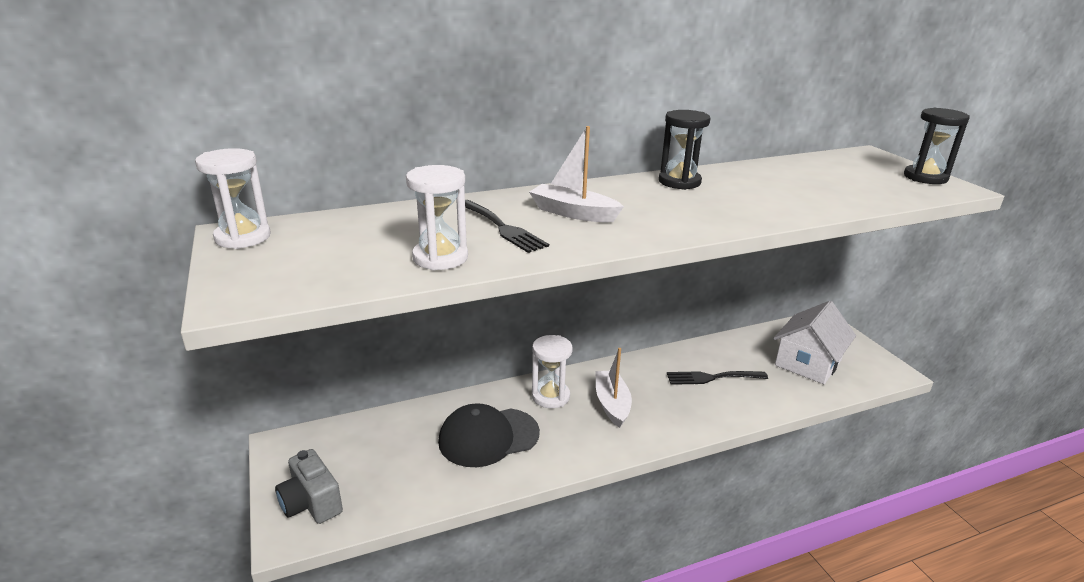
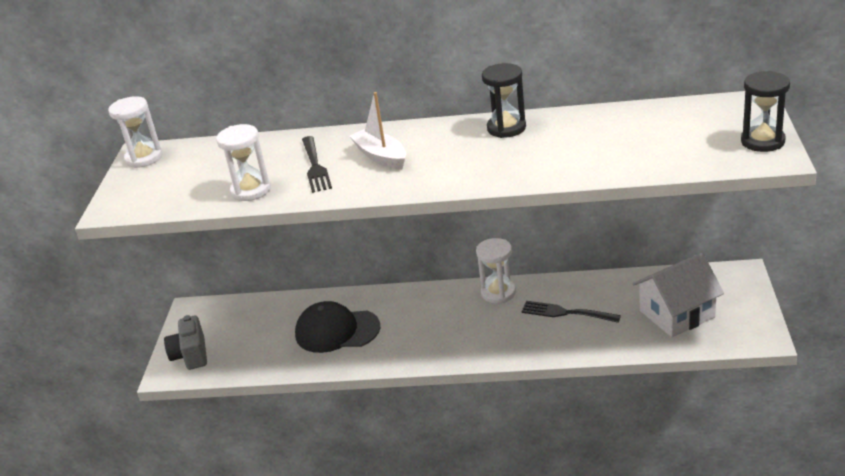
camera: 30 degrees right, 5 degrees up
white hourglass [532,335,573,408] -> white hourglass moved to [476,238,516,304]
white boat [595,348,632,428] -> none

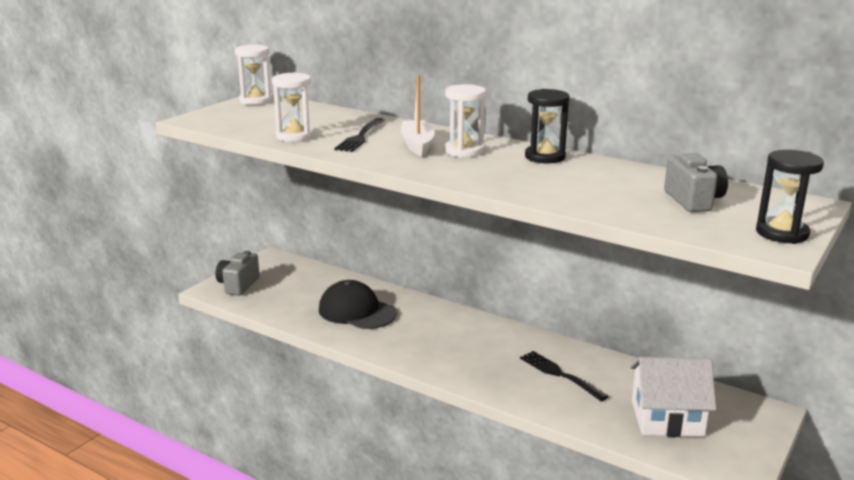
camera: 25 degrees right, 10 degrees down
white hourglass [476,238,516,304] -> white hourglass moved to [445,84,486,157]
none -> grey camera [664,153,728,212]

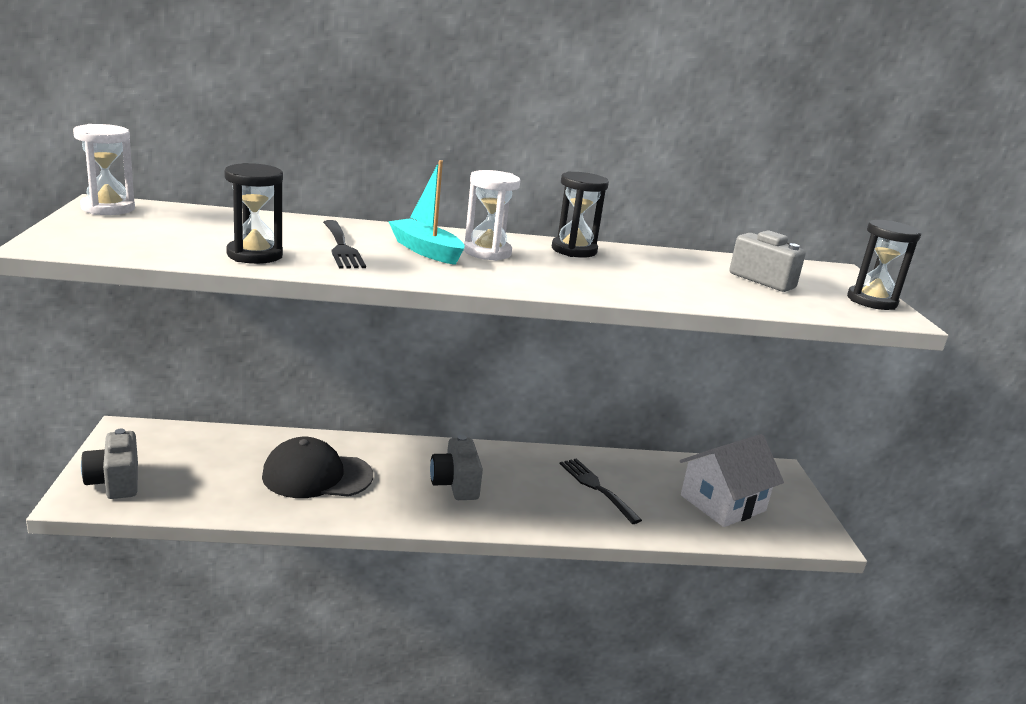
camera: 40 degrees left, 0 degrees up
white hourglass [272,72,314,142] -> black hourglass [224,163,283,264]
white boat [401,75,435,157] -> turquoise boat [388,160,464,265]
black fork [520,351,609,401] -> black fork turned 45 degrees clockwise [560,458,642,524]
none -> grey camera [430,435,483,500]

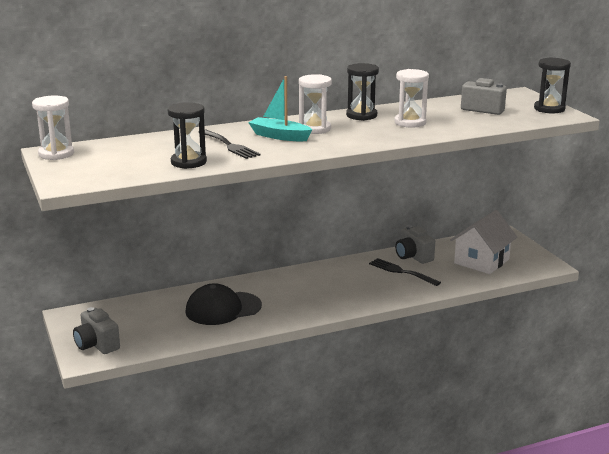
camera: 15 degrees left, 0 degrees up
grey camera [430,435,483,500] -> grey camera moved to [395,225,435,264]
none -> white hourglass [394,69,429,127]

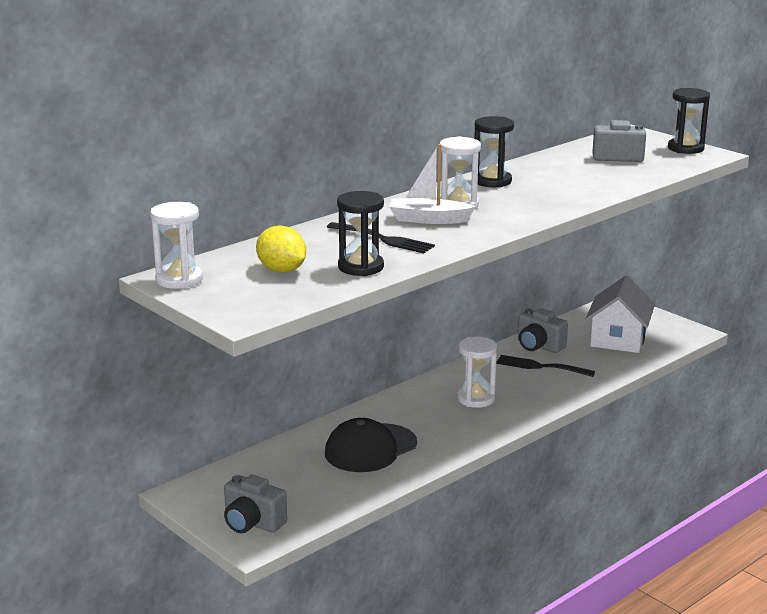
camera: 20 degrees left, 0 degrees up
turquoise boat [248,76,312,141] -> white boat [389,144,476,224]
white hourglass [394,69,429,127] -> white hourglass moved to [457,336,497,408]
none -> yellow lemon [256,226,306,273]

